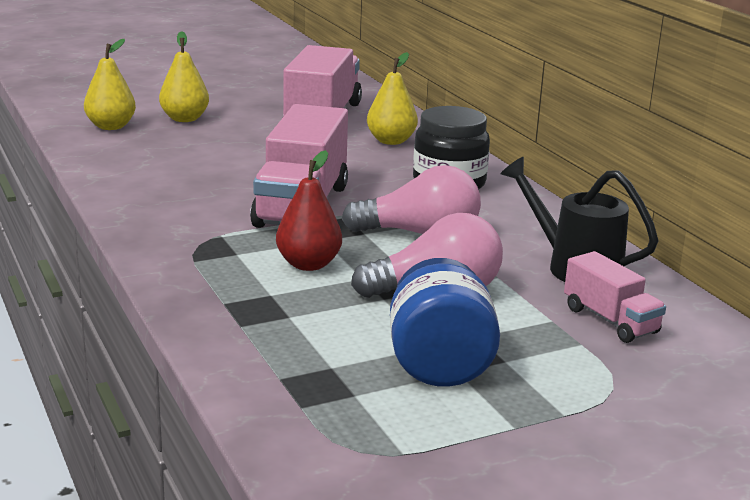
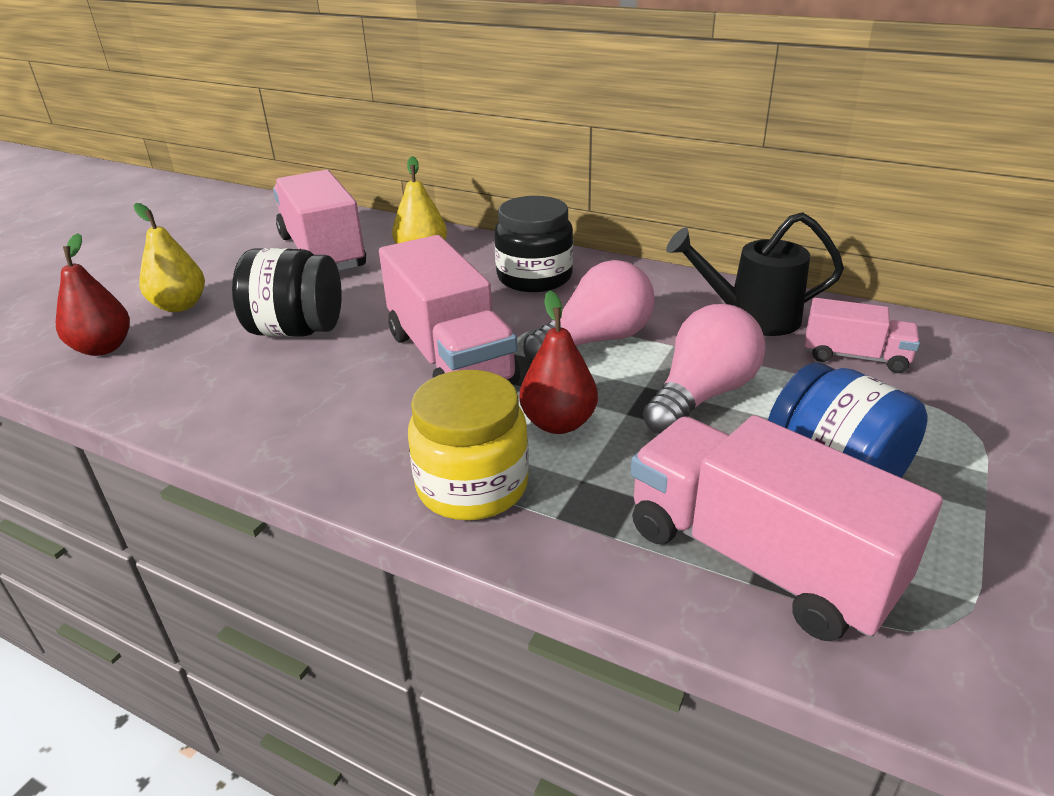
camera: 35 degrees left, 10 degrees up
yellow pear [84,39,136,130] -> red pear [56,233,130,356]
none -> black jar [232,248,342,337]
none -> yellow jar [408,370,529,520]
none -> pink truck [631,415,943,641]

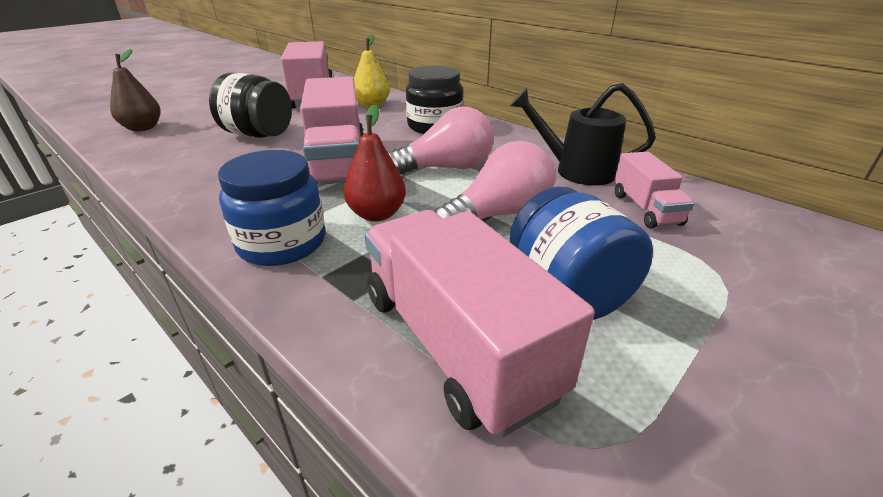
camera: 15 degrees right, 0 degrees up
red pear [56,233,130,356] -> brown pear [110,49,161,131]
yellow pear [134,203,205,312] -> none
yellow jar [408,370,529,520] -> blue jar [218,150,325,266]
pink truck [805,298,920,373] -> pink truck turned 45 degrees clockwise [614,152,694,228]

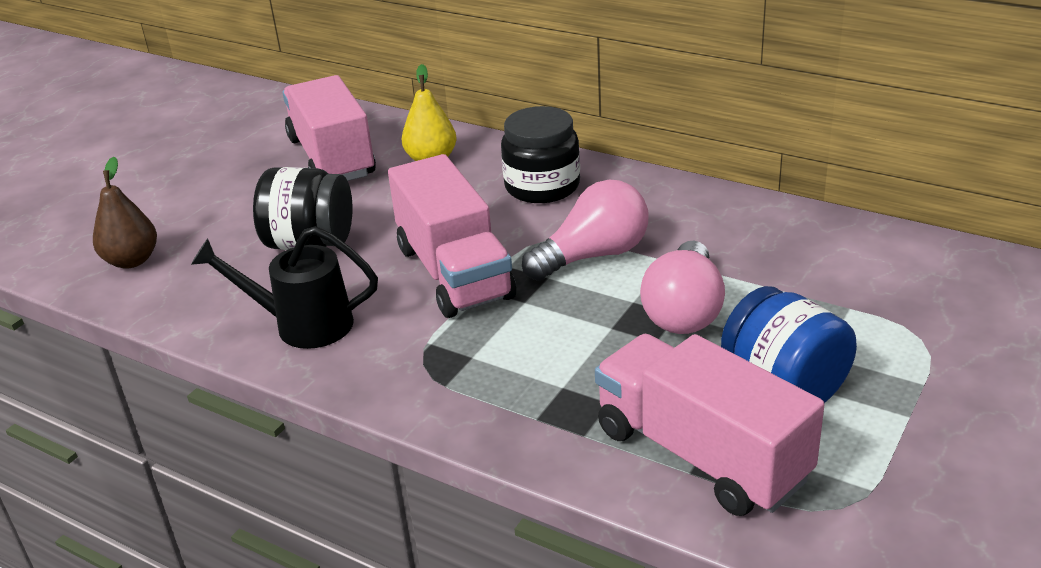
camera: 10 degrees left, 0 degrees up
blue jar [218,150,325,266] -> none
red pear [343,104,406,222] -> none
pink light bulb [435,141,555,219] -> pink light bulb turned 150 degrees clockwise [640,241,725,334]
black watering can [510,83,656,186] -> black watering can moved to [191,226,378,349]
pink truck [614,152,694,228] -> none

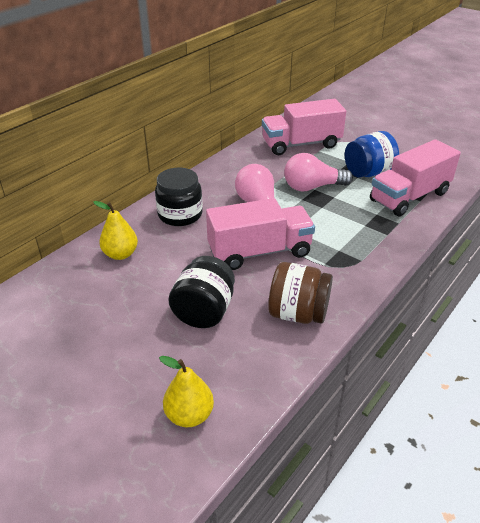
camera: 85 degrees left, 5 degrees up
brown pear [93,157,157,269] -> yellow pear [159,356,214,427]
black watering can [191,226,378,349] -> brown jar [268,262,333,324]
pink truck [282,75,376,181] -> pink truck moved to [262,99,346,155]
pink light bulb [640,241,725,334] -> pink light bulb turned 150 degrees clockwise [284,153,353,192]

